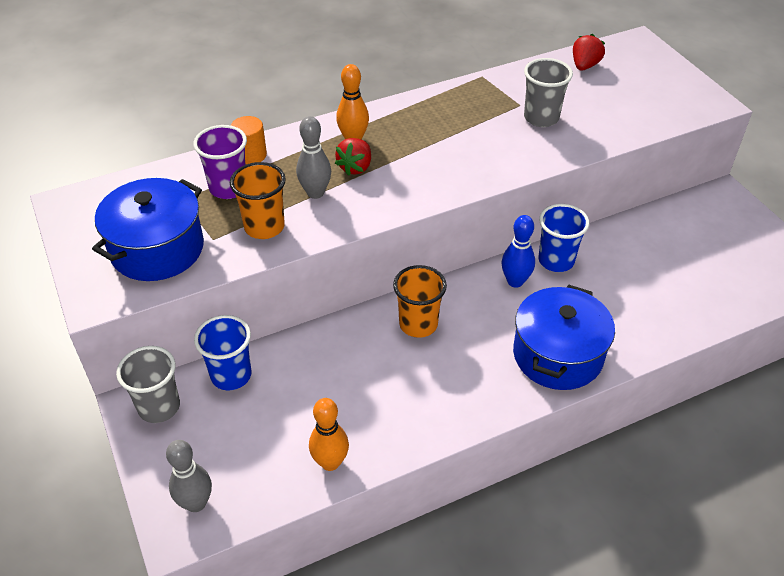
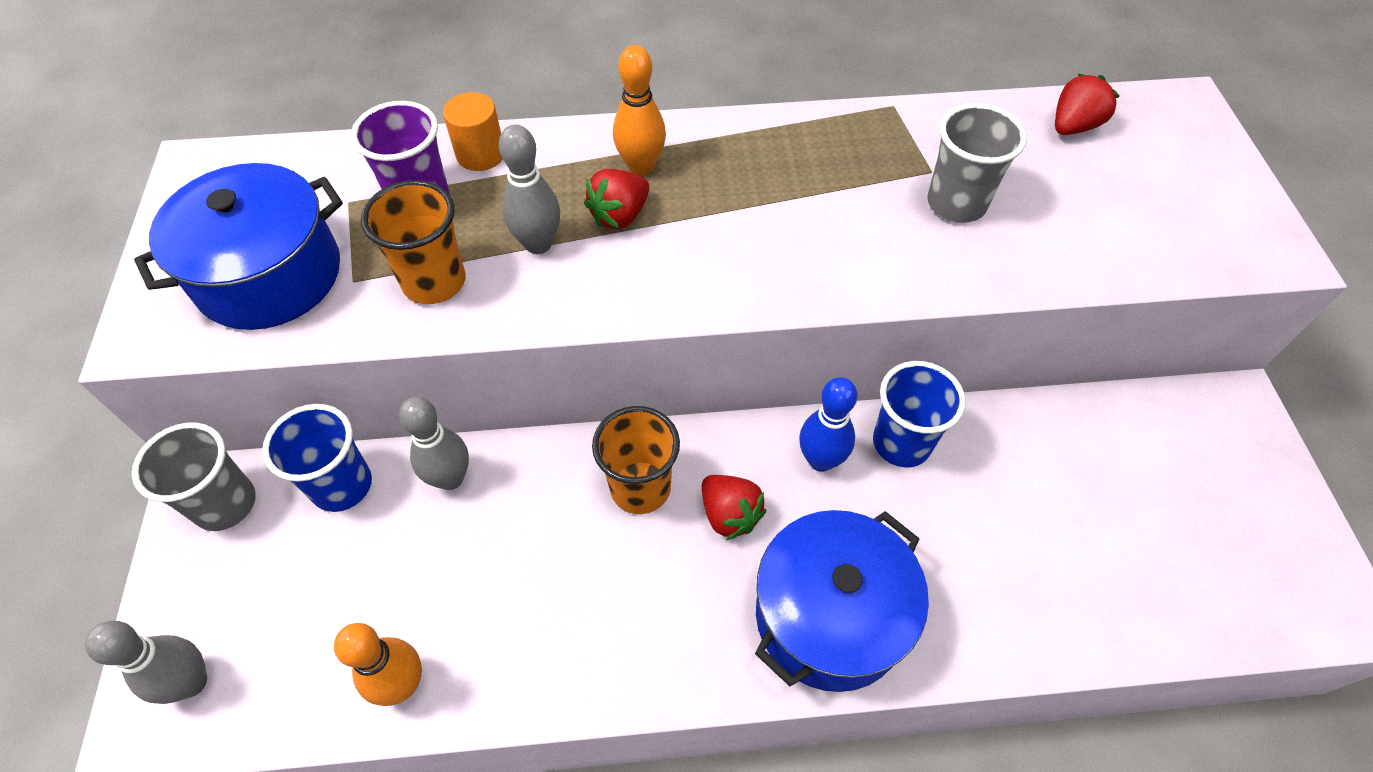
camera: 20 degrees right, 10 degrees up
none -> grey bowling pin [399,397,469,490]
none -> red strawberry [702,475,767,540]

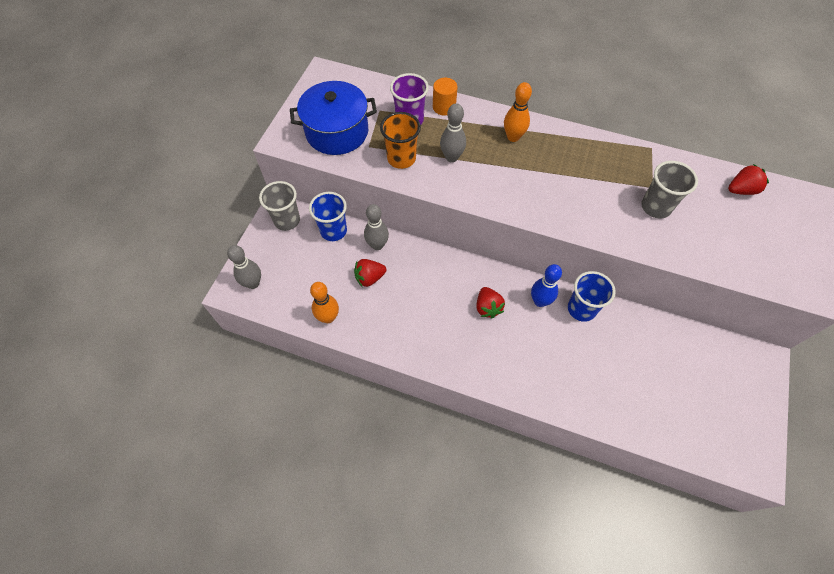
camera: 25 degrees right, 5 degrees up
red strawberry [584,169,649,229] -> red strawberry moved to [354,259,386,287]
orange cup [592,406,680,514] -> none
blue pot [755,510,929,692] -> none

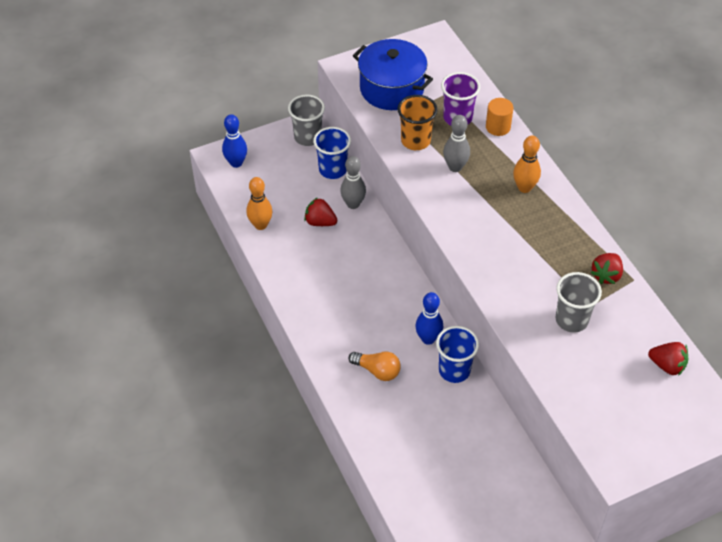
camera: 45 degrees right, 10 degrees down
grey bowling pin [227,245,261,289] -> blue bowling pin [222,114,247,168]
red strawberry [476,287,505,319] -> red strawberry moved to [590,253,623,284]
none -> orange light bulb [348,352,401,381]

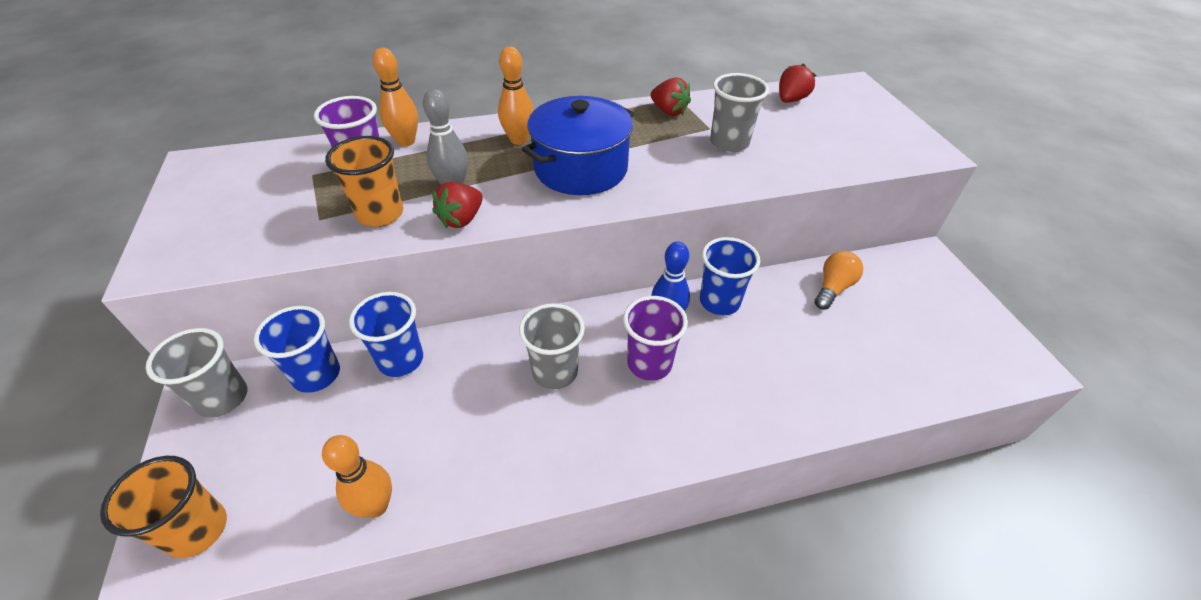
camera: 80 degrees left, 5 degrees down
blue bowling pin [222,114,247,168] -> orange cup [100,456,227,558]
red strawberry [304,197,337,226] -> red strawberry moved to [432,182,483,228]
grey bowling pin [340,156,366,209] -> blue cup [349,292,423,377]
orange light bulb [348,352,401,381] -> orange light bulb moved to [815,251,863,310]
blue pot [353,39,433,110] -> blue pot moved to [522,96,634,195]
orange cylinder [486,98,513,136] -> orange bowling pin [373,48,418,147]
none -> grey cup [519,303,585,390]
none -> purple cup [623,296,688,381]

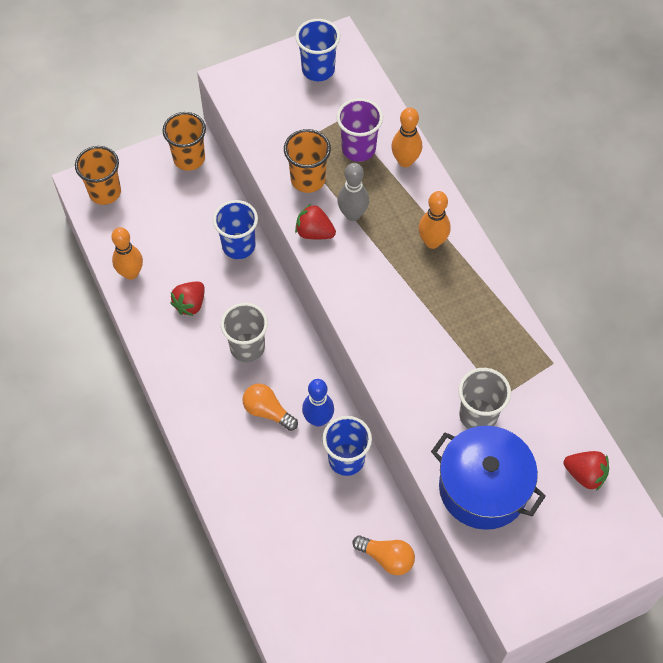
camera: 80 degrees right, 15 degrees up
grey cup [146,328,247,418] -> orange cup [162,112,206,171]
blue cup [254,306,340,393] -> blue cup moved to [295,19,340,81]
blue pot [522,96,634,195] -> blue pot moved to [431,426,546,530]
purple cup [623,296,688,381] -> orange light bulb [243,384,298,431]
red strawberry [651,77,691,116] -> red strawberry moved to [170,282,205,316]

